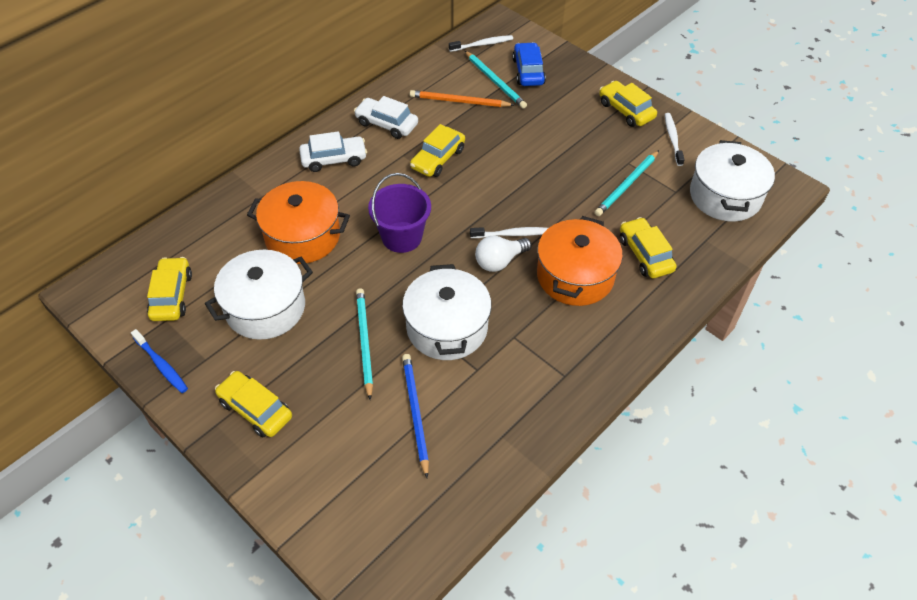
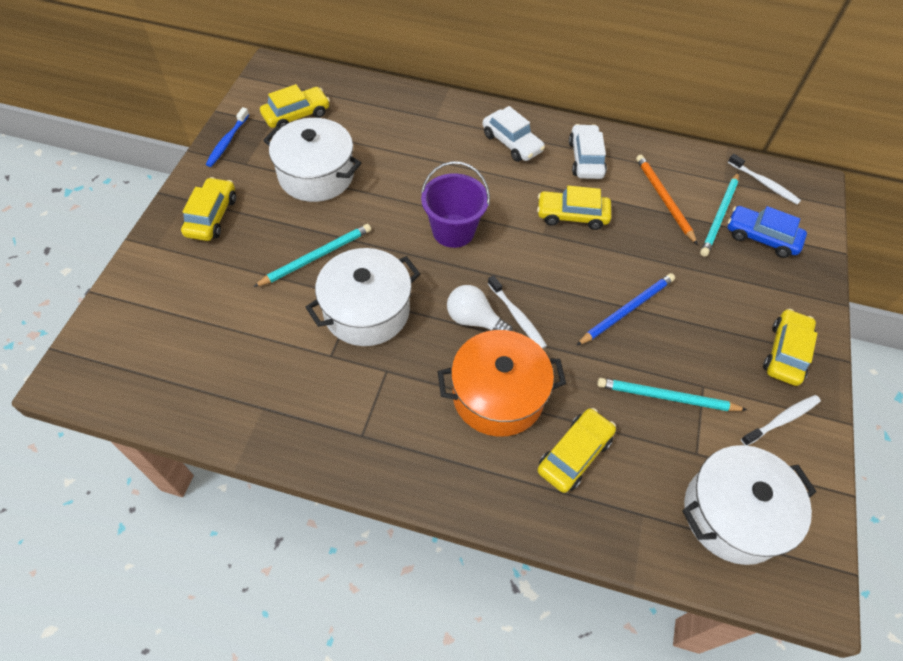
camera: 60 degrees right, 5 degrees up
orange pot [247,181,350,264] -> none
blue pencil [402,354,429,478] -> blue pencil moved to [576,273,675,346]
blue car [512,42,546,86] -> blue car turned 120 degrees counterclockwise [728,206,807,258]

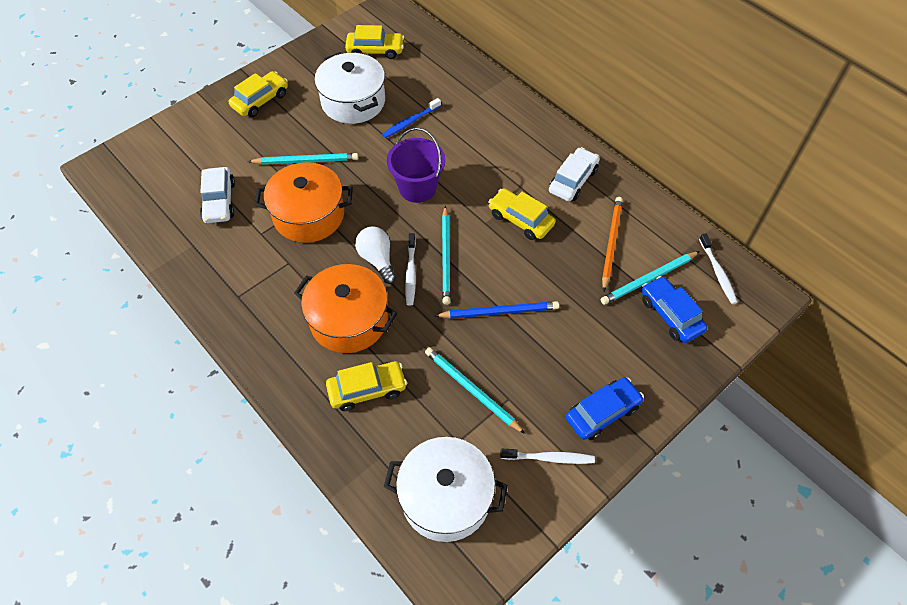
camera: 35 degrees right, 0 degrees up
blue toothbrush [205,107,249,167] -> blue toothbrush moved to [382,98,441,138]
white pot [305,248,420,346] -> orange pot [255,162,353,243]
white car [483,106,545,162] -> white car moved to [200,167,235,223]
yellow car [763,309,818,386] -> blue car [566,377,644,440]
none -> turquoise pencil [442,206,451,305]

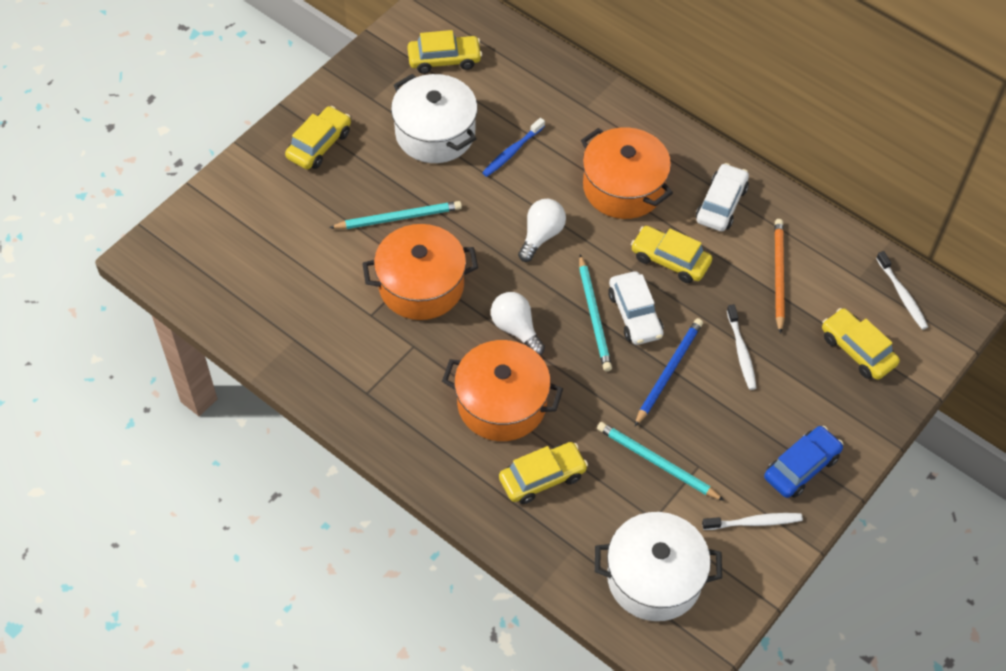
camera: 10 degrees left, 0 degrees up
white car [200,167,235,223] -> white car moved to [608,271,663,345]
purple bucket [387,128,445,203] -> white light bulb [518,199,566,262]
white toothbrush [405,233,416,306] -> white toothbrush moved to [727,304,757,390]
blue pencil [435,301,559,319] -> blue pencil turned 45 degrees counterclockwise [635,318,703,426]
turquoise pencil [601,251,700,305] -> none
blue car [641,276,707,343] -> yellow car [822,308,900,380]
none -> orange pot [581,127,673,219]

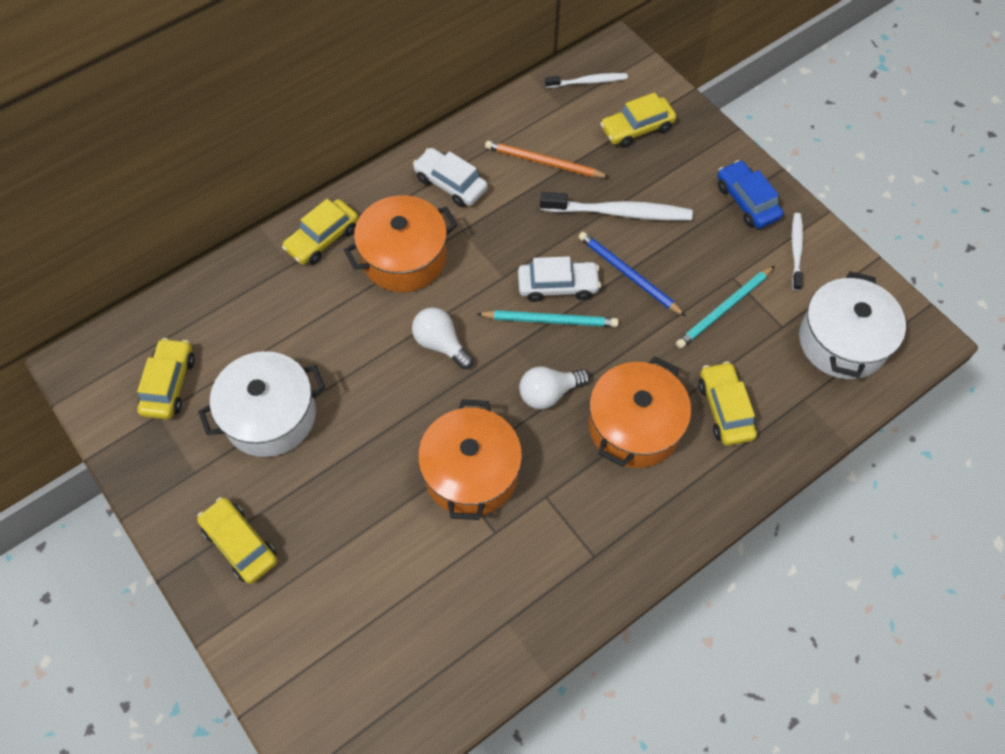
camera: 75 degrees left, 5 degrees up
turquoise pencil [329,201,462,229] -> none
blue toothbrush [482,118,545,177] -> none
yellow car [631,226,712,283] -> yellow car moved to [282,199,359,265]
white toothbrush [727,304,757,390] -> white toothbrush [540,192,693,221], size x1.69

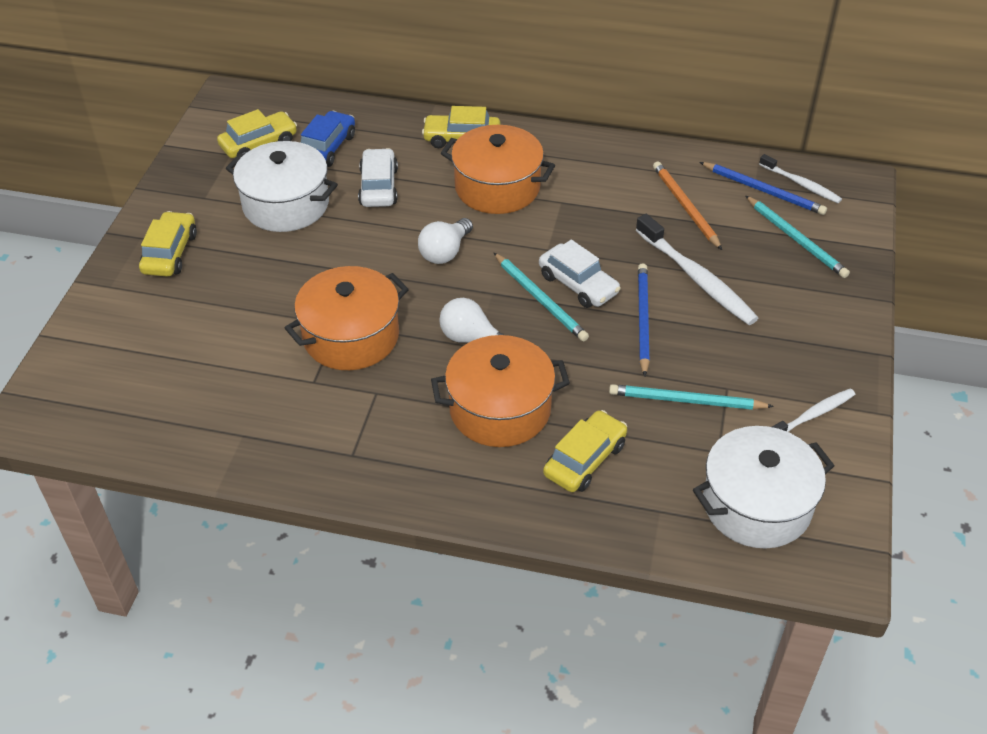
camera: 50 degrees right, 15 degrees down
white light bulb [412,307,473,369] -> white light bulb turned 150 degrees counterclockwise [418,218,473,264]
white car [413,148,488,207] -> white car moved to [358,148,398,207]
yellow car [600,92,676,148] -> turquoise pencil [746,196,850,278]
blue car [717,160,783,229] -> blue car moved to [301,111,355,167]
none -> blue pencil [700,162,827,215]

